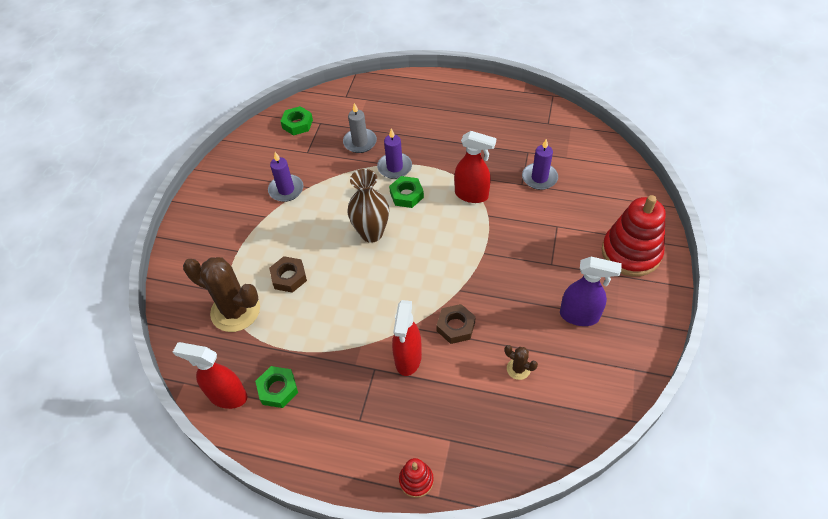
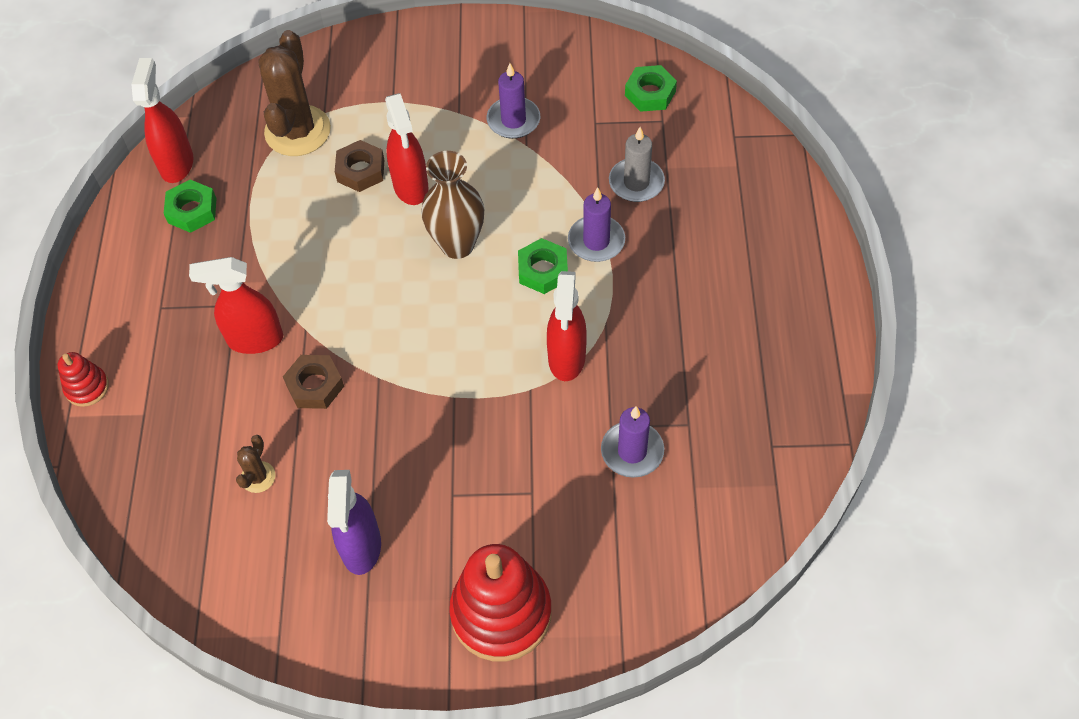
camera: 75 degrees right, 5 degrees up
none -> red spray bottle [385,93,429,205]

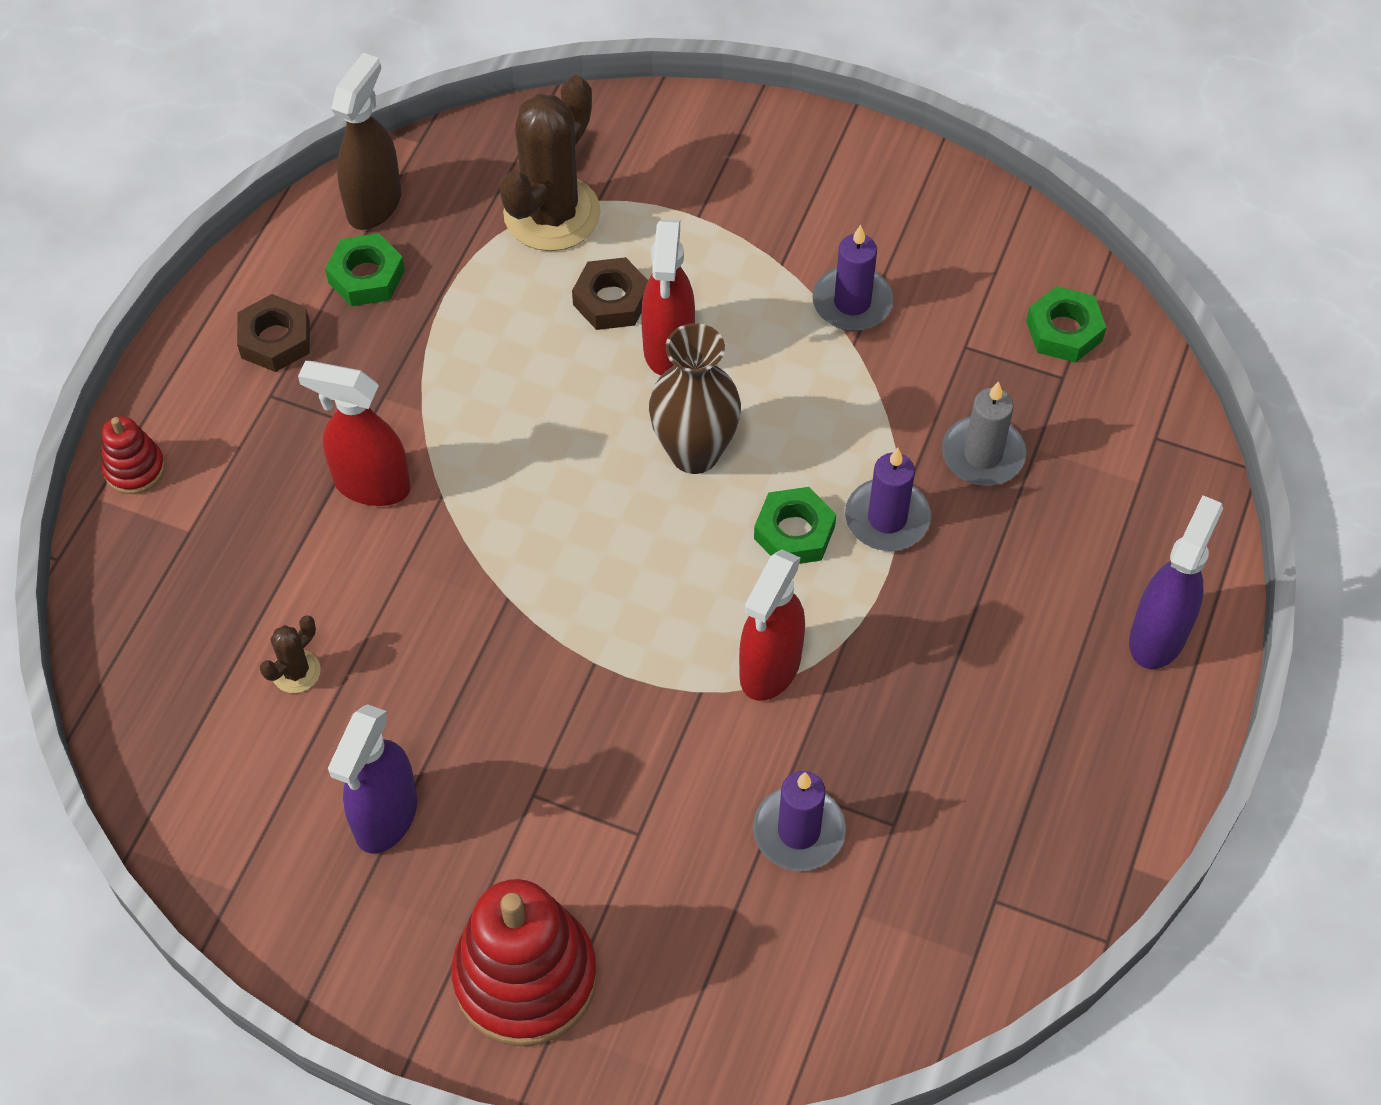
camera: 20 degrees right, 0 degrees up
red spray bottle [131,58,194,183] -> brown spray bottle [331,53,401,230]
brown nut [283,355,344,409] -> brown nut moved to [237,294,310,372]
none -> purple spray bottle [1129,495,1223,669]

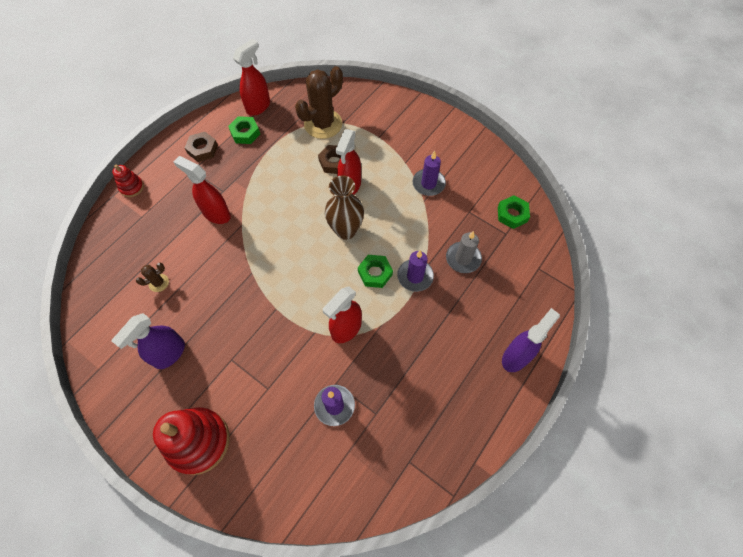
camera: 15 degrees right, 5 degrees up
brown spray bottle [331,53,401,230] -> red spray bottle [233,39,270,116]

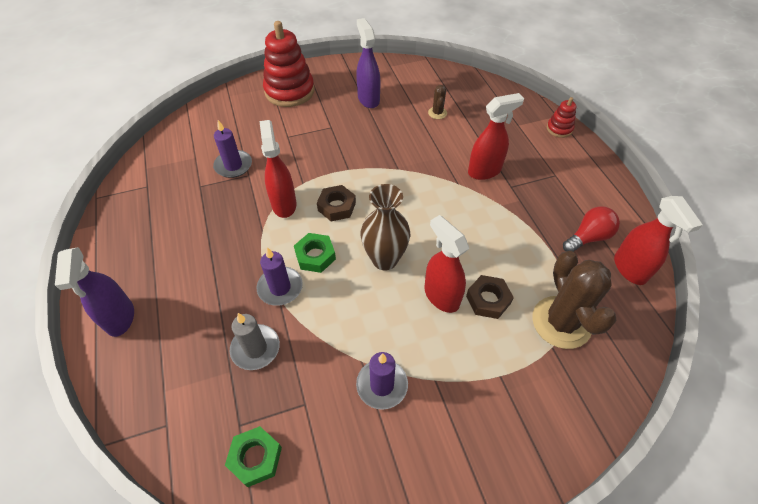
camera: 125 degrees right, 10 degrees down
brown nut [185,132,218,162] -> brown nut moved to [317,185,356,221]
green nut [228,116,260,144] -> red light bulb [563,206,620,252]

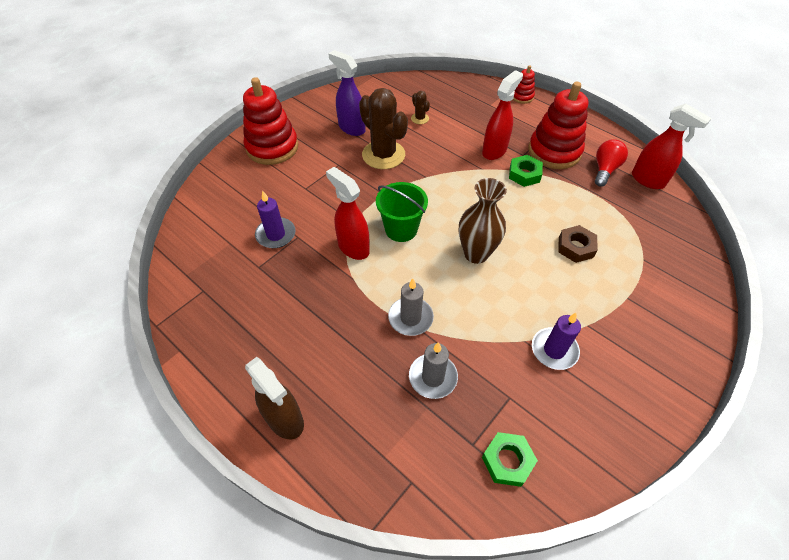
camera: 30 degrees left, 0 degrees up
purple spray bottle [55,247,134,337] -> brown spray bottle [245,357,304,439]
purple candle [256,247,303,306] -> grey candle [388,279,434,336]
green nut [294,233,336,273] -> green nut moved to [509,155,543,187]
brown nut [317,185,356,221] -> green bucket [376,182,428,242]
red spray bottle [424,215,469,313] -> none
brown cactus [532,251,617,349] -> brown cactus moved to [359,88,408,169]
none -> red stacking toy [528,82,589,169]

